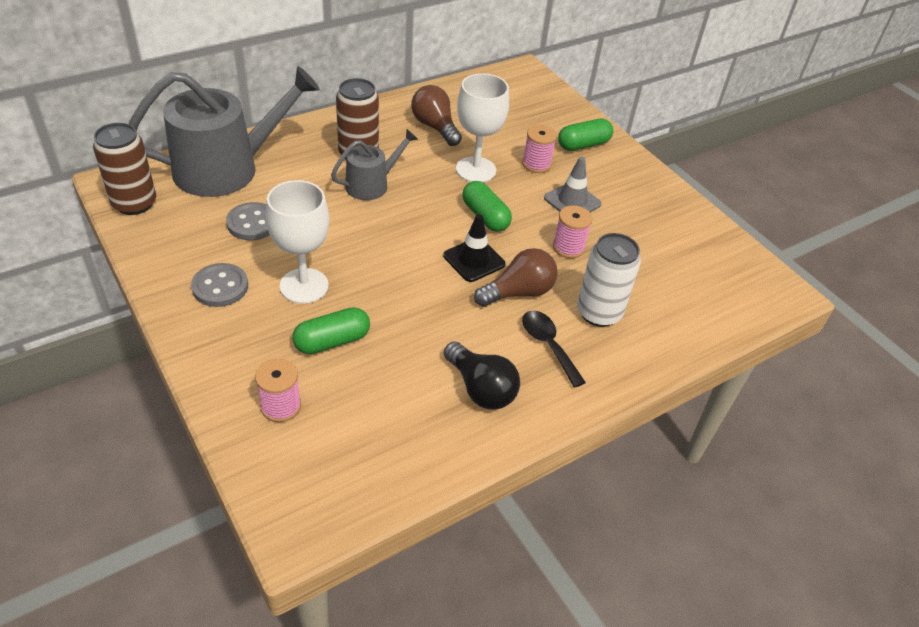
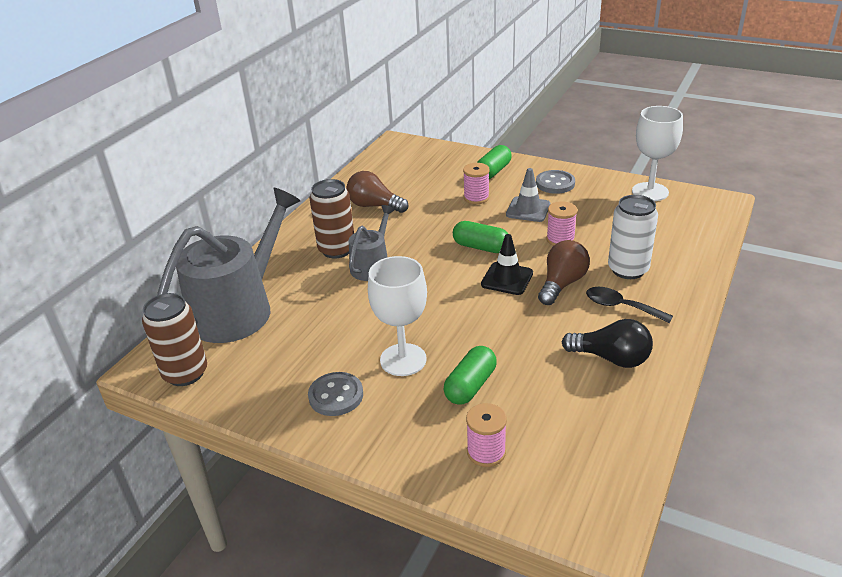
camera: 25 degrees left, 10 degrees down
grey button [226,202,270,240] -> grey button moved to [536,170,575,194]
white goblet [456,73,509,182] -> white goblet moved to [632,106,683,201]

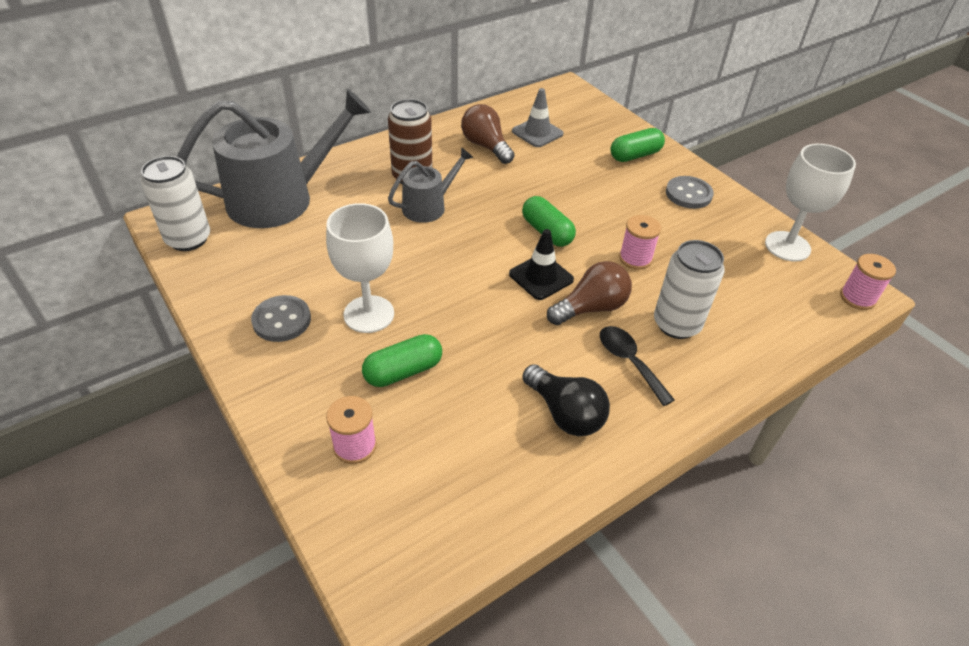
camera: 25 degrees right, 10 degrees up
brown can [142,293,207,386] -> white can [141,156,210,251]
pink spool [463,163,490,204] -> pink spool moved to [840,254,896,310]
grey traffic cone [506,168,550,222] -> grey traffic cone moved to [512,88,564,147]

